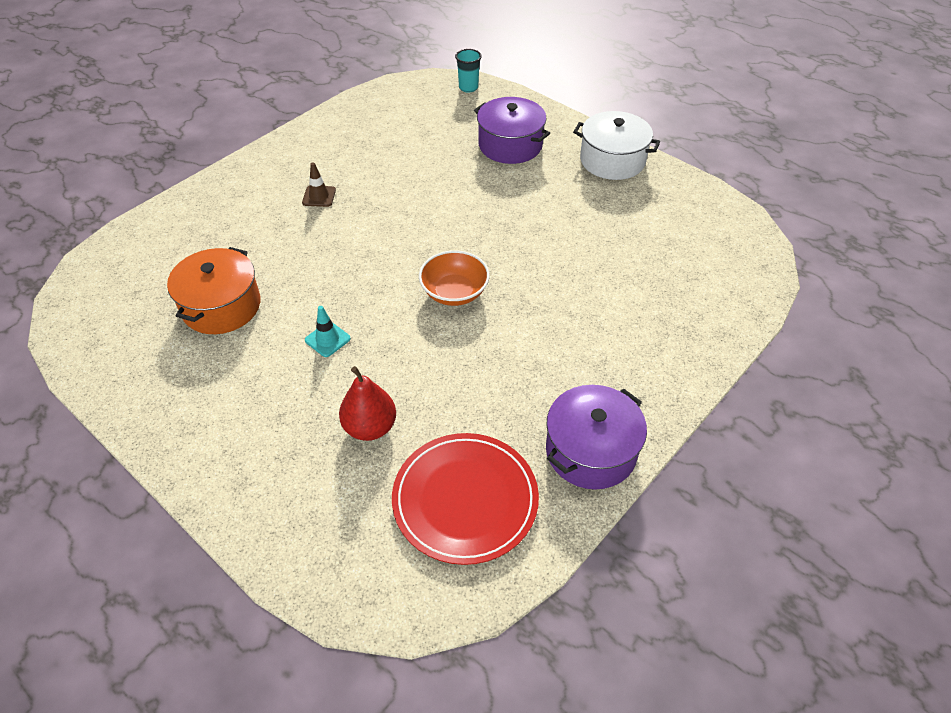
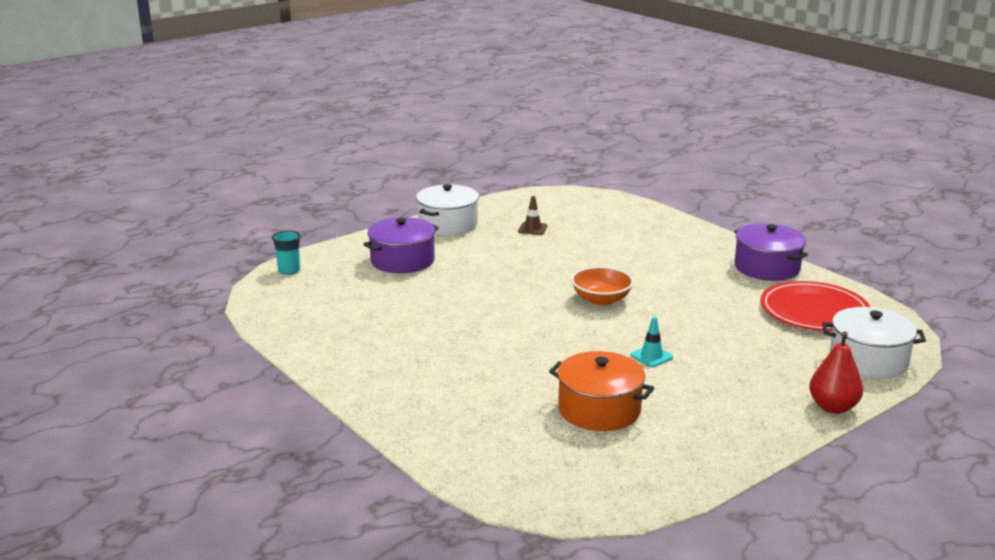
camera: 80 degrees left, 25 degrees down
brown traffic cone [302,162,336,207] -> brown traffic cone moved to [518,196,547,235]
red pear [339,366,396,441] -> red pear moved to [809,331,863,414]
none -> white pot [822,307,926,379]

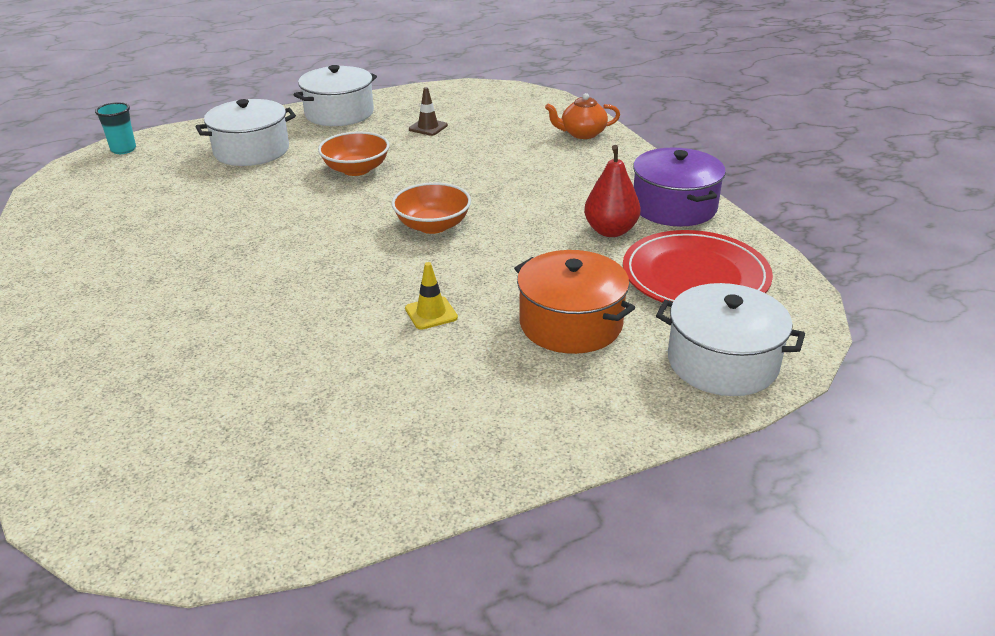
camera: 15 degrees right, 10 degrees up
purple pot [363,217,439,273] -> white pot [196,99,296,166]
orange pot [549,351,654,431] -> orange pot moved to [514,250,635,354]
turquoise traffic cone [630,317,673,367] -> yellow traffic cone [405,262,458,330]
red pear [809,331,863,414] -> red pear moved to [584,145,640,237]
none -> orange bowl [318,132,390,176]
none -> orange teapot [545,93,620,139]

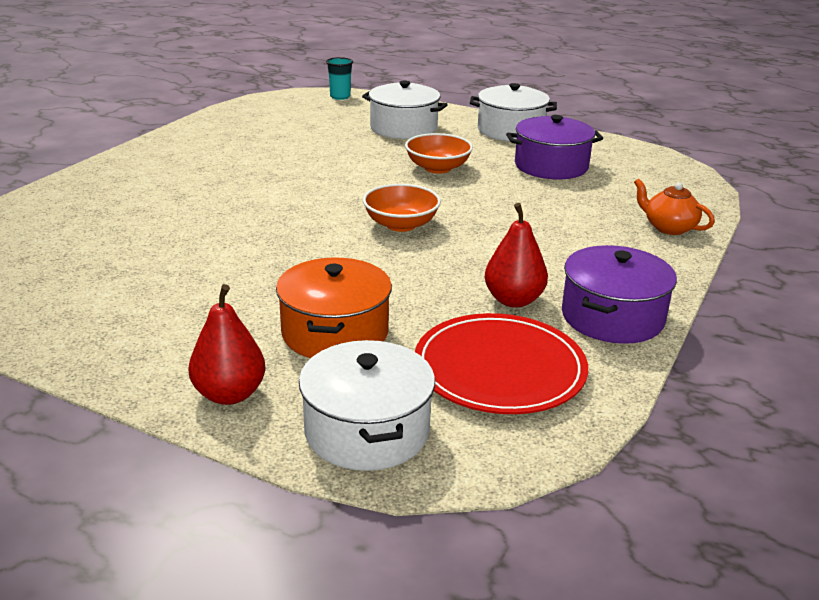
camera: 50 degrees right, 5 degrees down
yellow traffic cone [405,262,458,330] -> none
brown traffic cone [409,87,448,136] -> purple pot [506,115,603,179]
none -> red pear [189,284,266,405]

